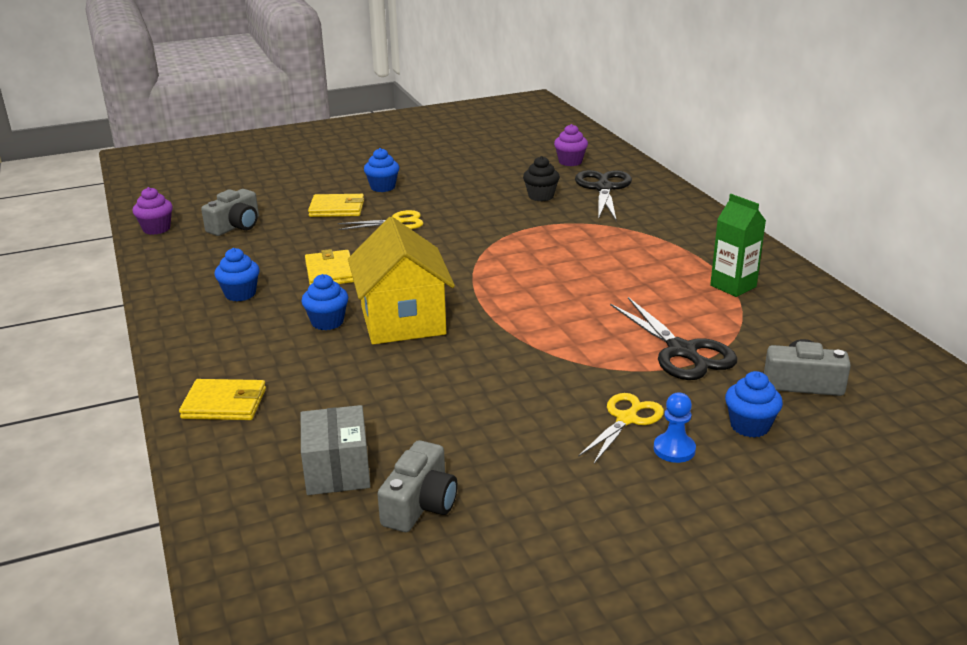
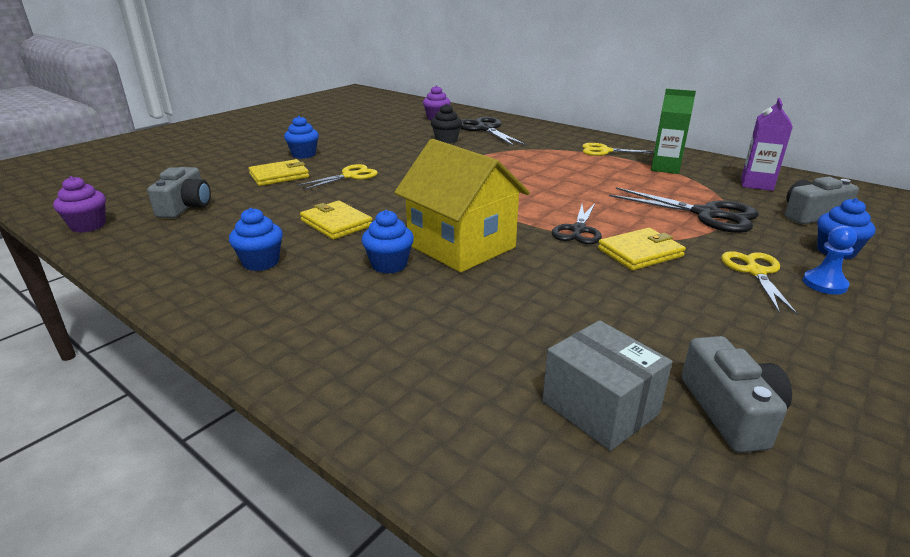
camera: 30 degrees left, 0 degrees up
yellow wallet [179,379,266,420] -> yellow wallet moved to [598,228,686,270]
none -> black scissors [552,204,602,245]
none -> yellow scissors [582,143,654,156]
none -> purple carton [741,98,793,191]

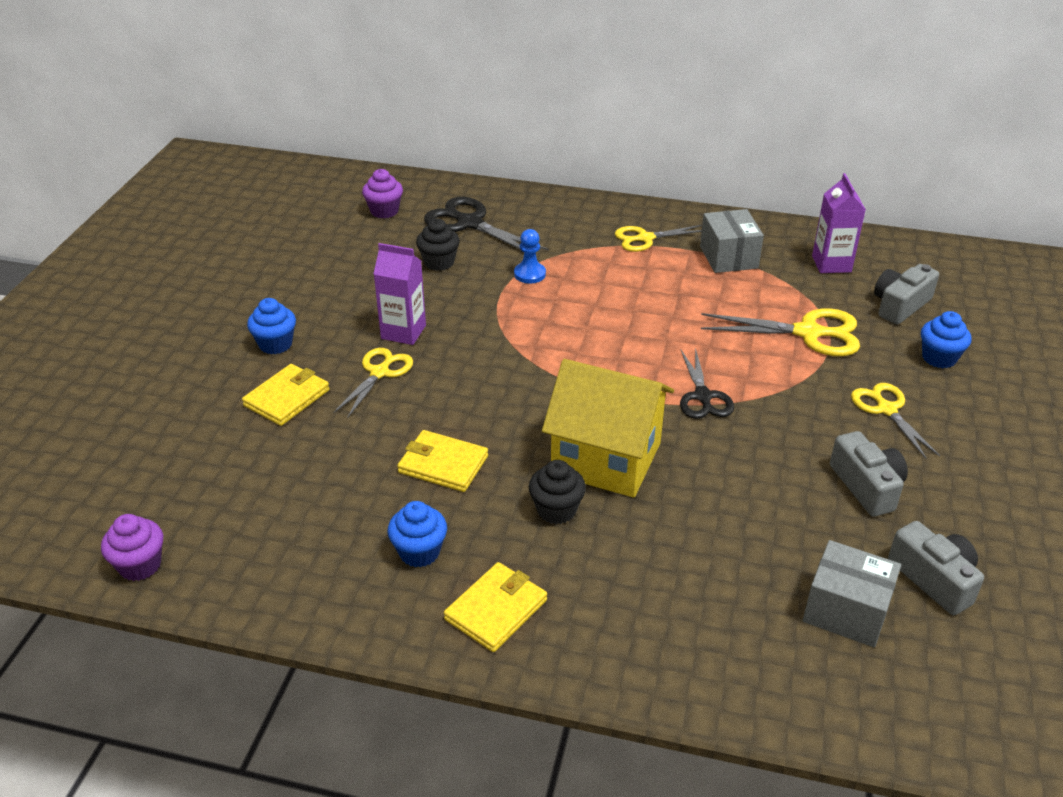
camera: 25 degrees left, 10 degrees up
grey camera [147,167,211,218] -> grey camera moved to [830,431,908,517]
blue cupcake [362,210,414,274] -> black cupcake [529,460,586,524]
yellow wallet [598,228,686,270] -> yellow wallet moved to [444,562,547,652]
black scissors [609,187,759,233] -> yellow scissors [701,308,860,356]
green carton [651,89,696,174] -> grey box [700,209,764,273]
blue pawn [802,226,857,295] -> blue pawn moved to [514,229,546,284]
none -> purple carton [374,243,426,345]

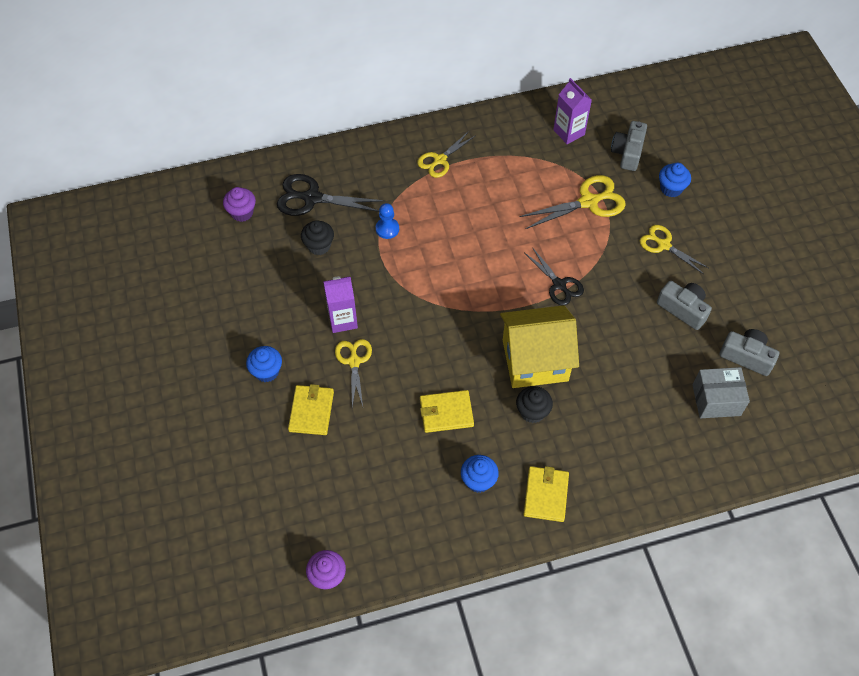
camera: 30 degrees left, 20 degrees up
grey box [700,209,764,273] -> none

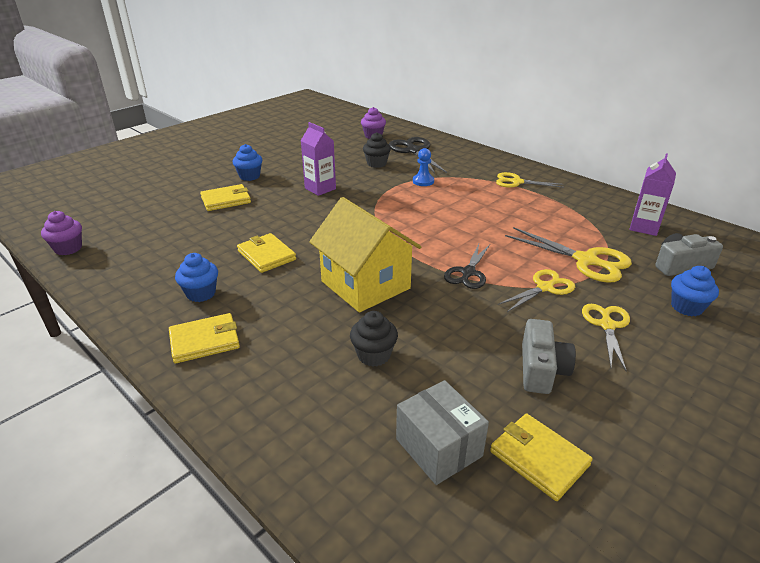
camera: 60 degrees right, 25 degrees down
yellow scissors [335,339,372,407] -> yellow scissors moved to [498,269,575,312]
black cupcake [516,386,553,423] -> black cupcake moved to [350,311,398,367]
grey camera [719,329,779,376] -> yellow wallet [490,413,593,501]

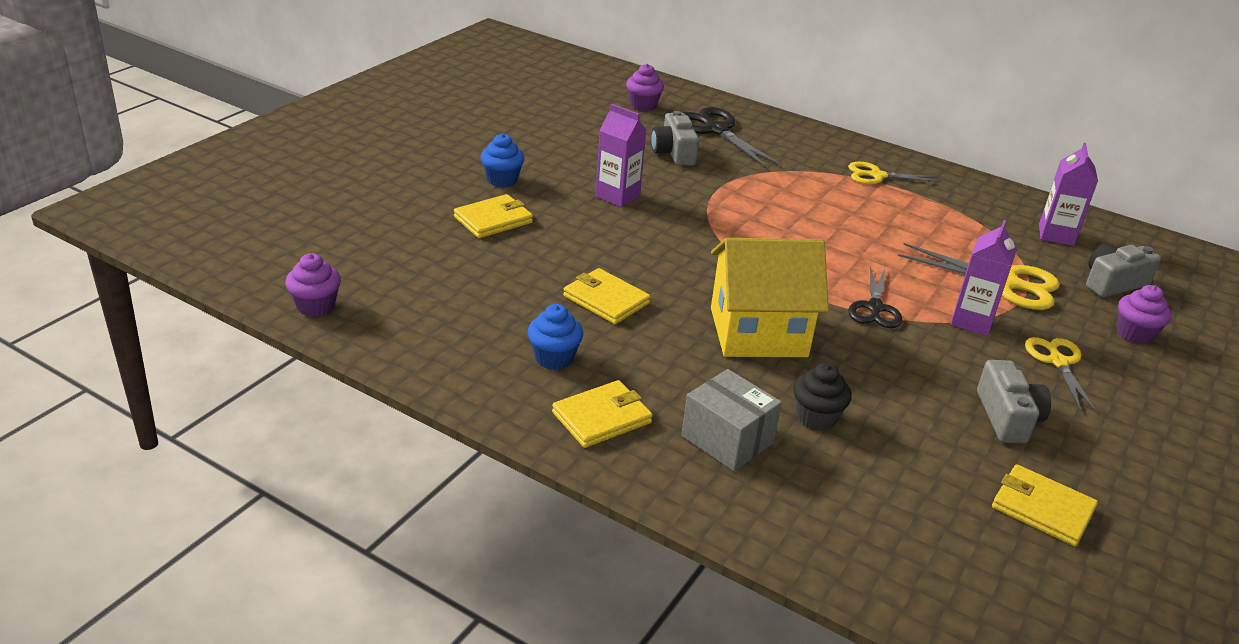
camera: 15 degrees left, 0 degrees up
yellow house [309,197,421,313] -> yellow house turned 45 degrees counterclockwise [711,238,829,357]
black cupcake [363,132,391,168] -> grey camera [651,111,699,166]
grey box [396,380,489,485] -> grey box moved to [681,369,782,471]
blue pawn [413,148,434,186] -> none
yellow scissors [498,269,575,312] -> purple carton [951,220,1017,336]
blue cupcake [671,266,719,316] -> purple cupcake [1117,285,1172,345]

